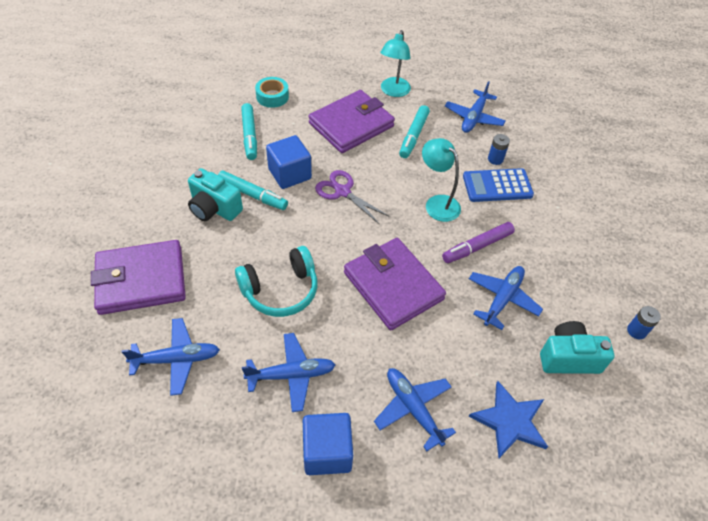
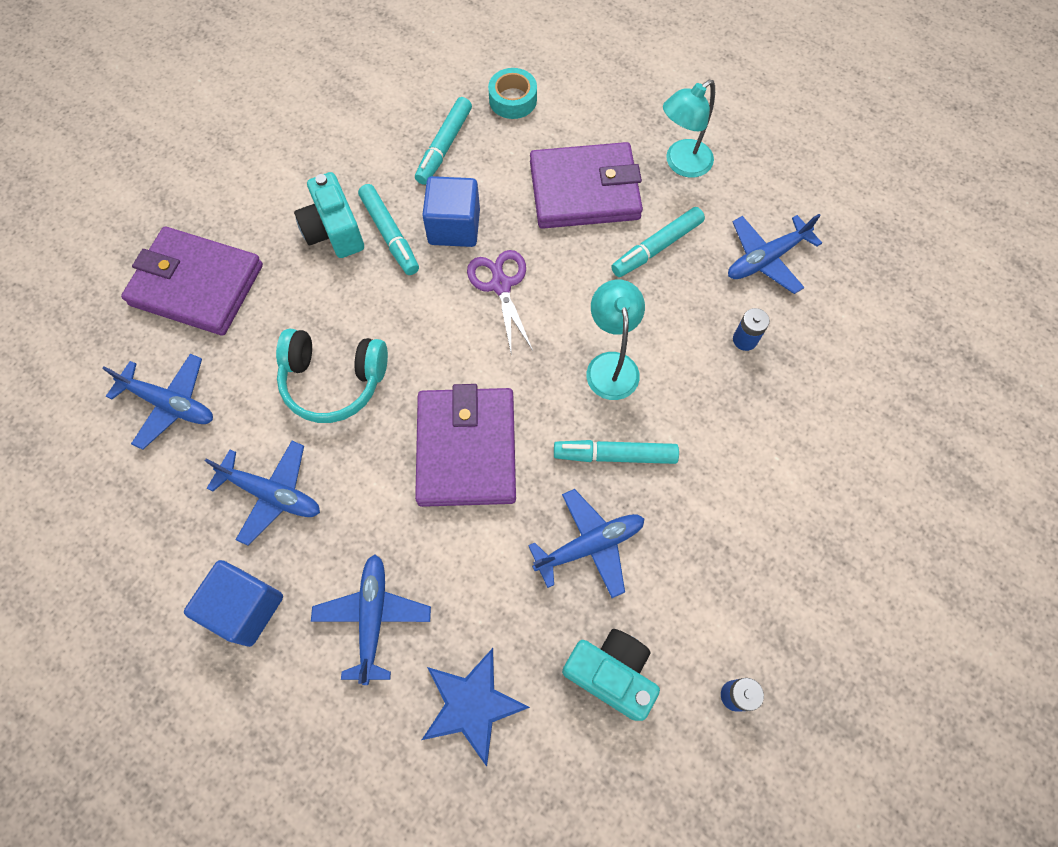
camera: 35 degrees right, 15 degrees up
purple marker [442,222,515,263] -> turquoise marker [554,440,679,464]
blue calculator [463,168,534,202] -> none

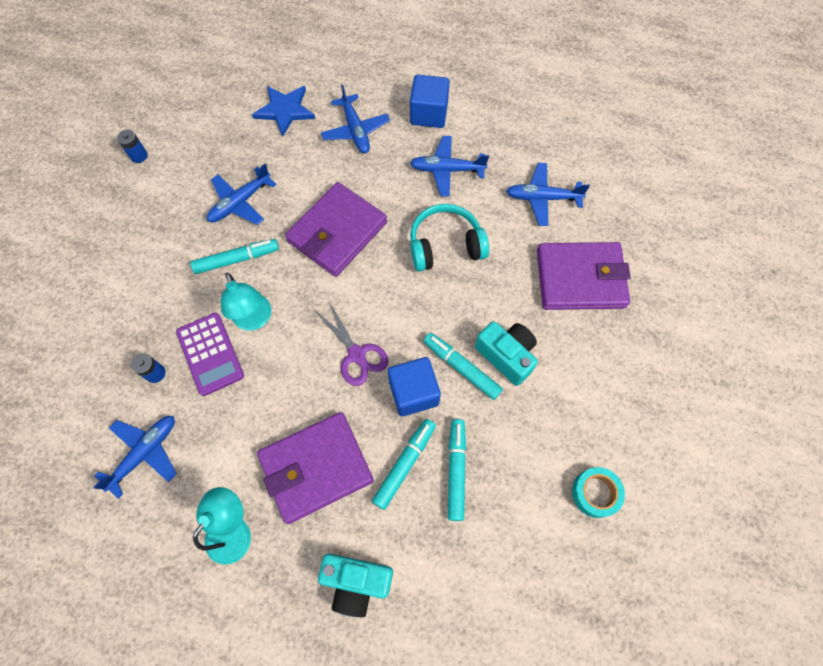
camera: 160 degrees right, 0 degrees up
purple wallet [415,384,516,507] -> purple wallet turned 60 degrees clockwise [285,182,387,277]
turquoise tape [488,68,537,119] -> turquoise tape moved to [572,467,625,518]
turquoise camera [562,629,660,721] -> turquoise camera moved to [318,554,393,617]
turquoise marker [611,207,705,277] -> turquoise marker moved to [372,419,436,510]
none -> purple calculator [176,313,244,396]

